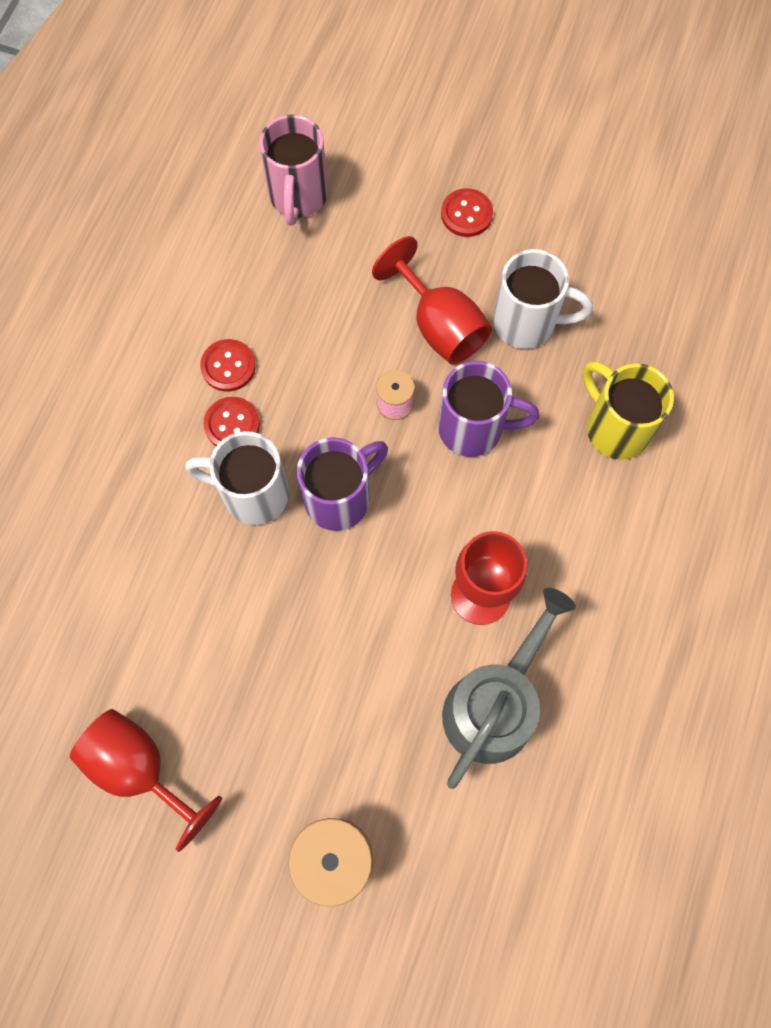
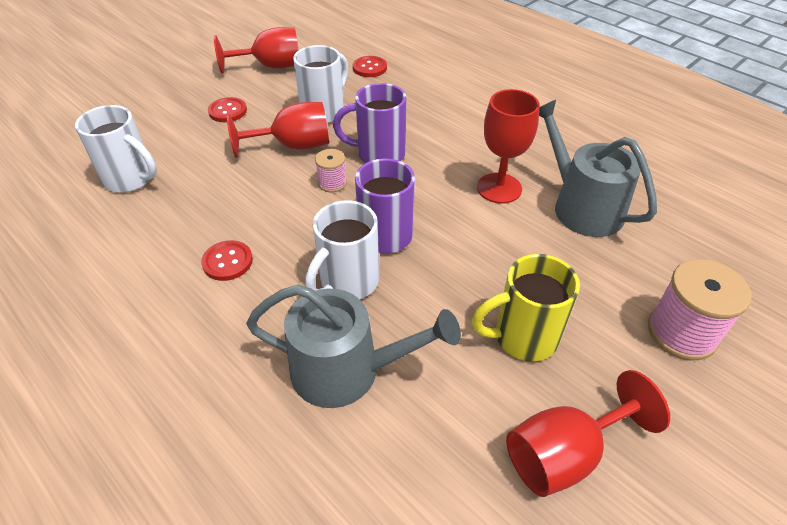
camera: 65 degrees left, 25 degrees down
red button [204,397,260,446] -> red button moved to [353,56,387,77]
pink mug [260,115,328,226] -> white mug [75,105,157,193]
purple mug [438,361,539,457] -> purple mug turned 120 degrees counterclockwise [333,83,407,163]
yellow mug [582,362,674,460] -> yellow mug moved to [472,254,580,362]
none -> red goblet [214,27,298,74]
none -> grey watering can [246,285,461,408]

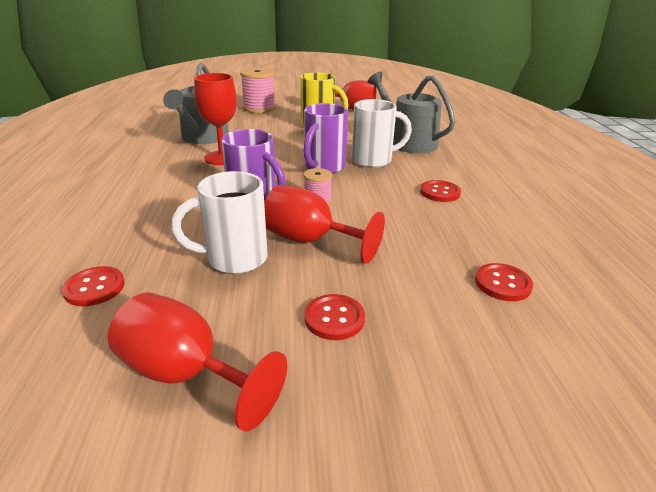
camera: 140 degrees left, 15 degrees down
white mug [75,105,157,193] -> red button [475,263,533,301]

